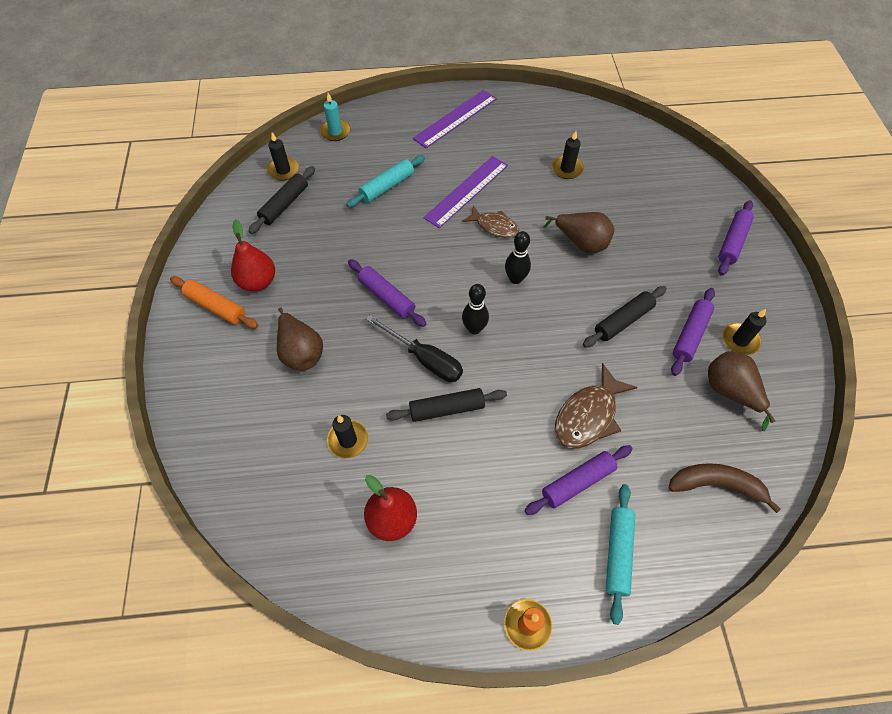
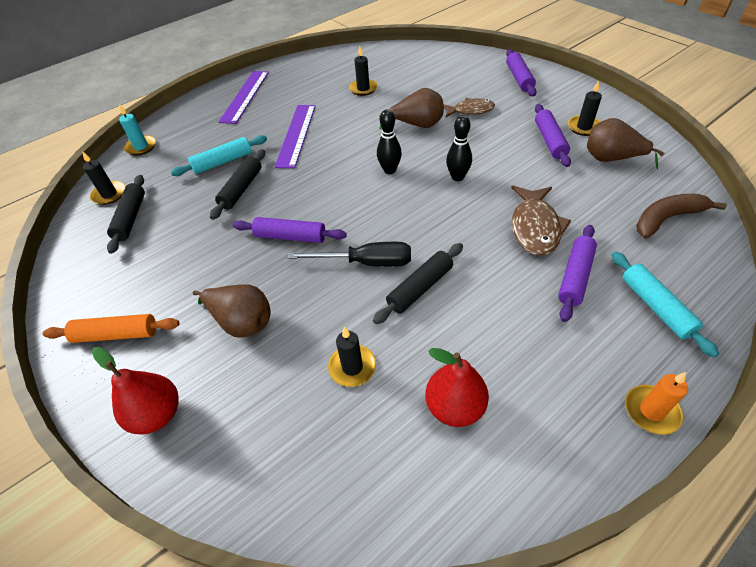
camera: 30 degrees left, 10 degrees down
red pear [231,219,275,291] -> red pear moved to [92,347,179,435]
turquoise rolling pin [346,155,425,208] -> turquoise rolling pin turned 45 degrees clockwise [171,135,267,176]
brown fish [462,205,519,238] -> brown fish moved to [443,98,495,117]
black bowling pin [462,284,489,334] -> black bowling pin moved to [446,115,472,181]
black rolling pin [583,286,667,348] -> black rolling pin moved to [210,149,265,220]

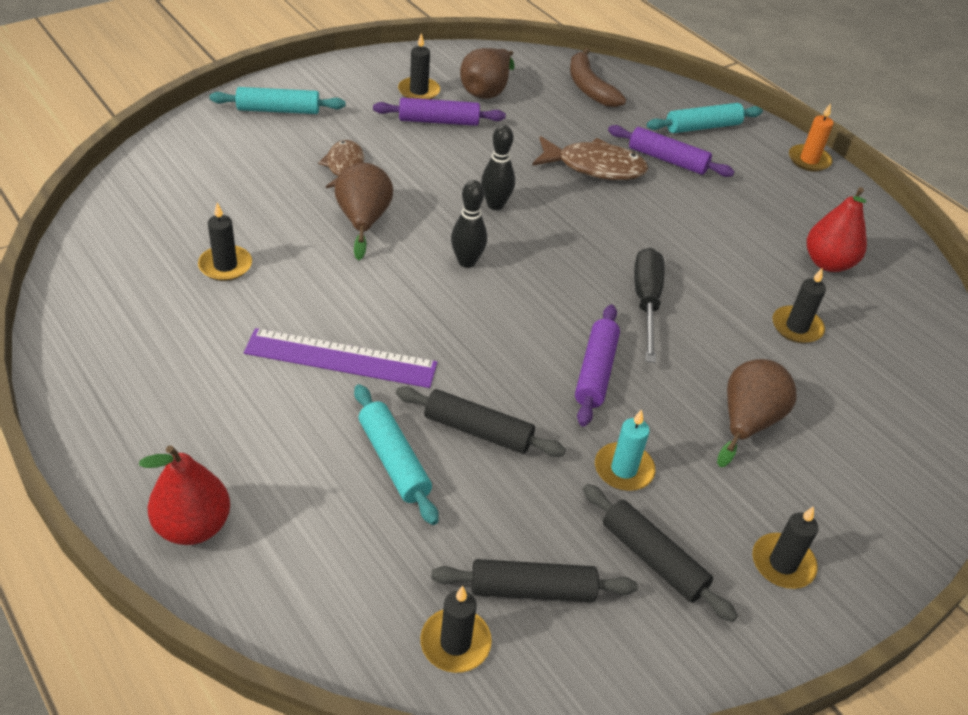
camera: 95 degrees left, 5 degrees down
orange rolling pin [42,314,179,343] -> black candle [752,506,818,589]
red pear [92,347,179,435] -> red pear moved to [139,445,230,545]
turquoise candle [119,104,156,156] -> turquoise candle moved to [595,409,655,491]
purple ruler [219,71,269,124] -> none
black rolling pin [373,243,463,324] -> black rolling pin moved to [583,484,738,622]
purple rolling pin [506,49,537,97] -> turquoise rolling pin [210,87,345,114]

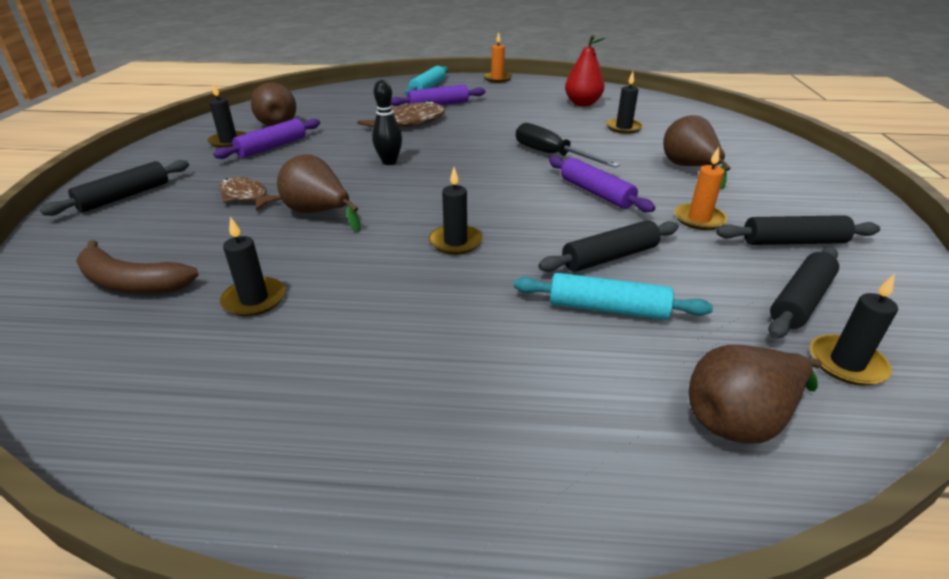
camera: 45 degrees left, 10 degrees down
red pear [139,445,230,545] -> none
turquoise rolling pin [210,87,345,114] -> black rolling pin [40,160,189,216]
purple ruler [244,328,437,388] -> none
black bowling pin [451,180,487,268] -> none
brown banana [570,48,626,107] -> brown banana moved to [76,240,199,294]
turquoise candle [595,409,655,491] -> orange candle [674,147,727,230]
black candle [752,506,818,589] -> black candle moved to [429,167,482,255]
none -> brown pear [689,345,822,444]

